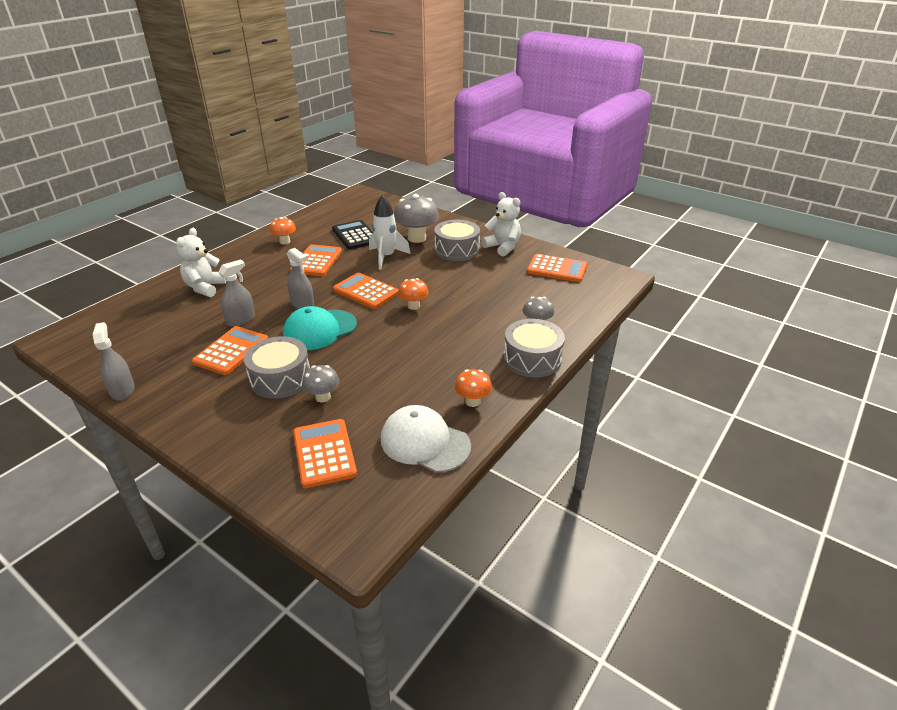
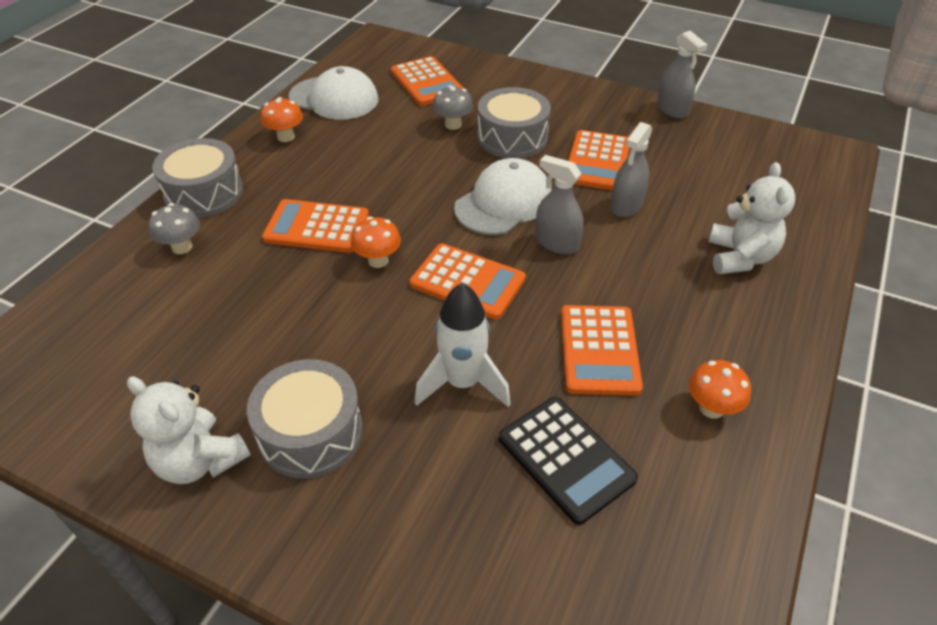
camera: 170 degrees right, 10 degrees up
turquoise cap [283,306,357,350] -> white cap [454,158,552,235]
grey mushroom [394,194,439,243] -> none
orange calculator [527,254,587,282] -> orange calculator moved to [262,199,369,253]

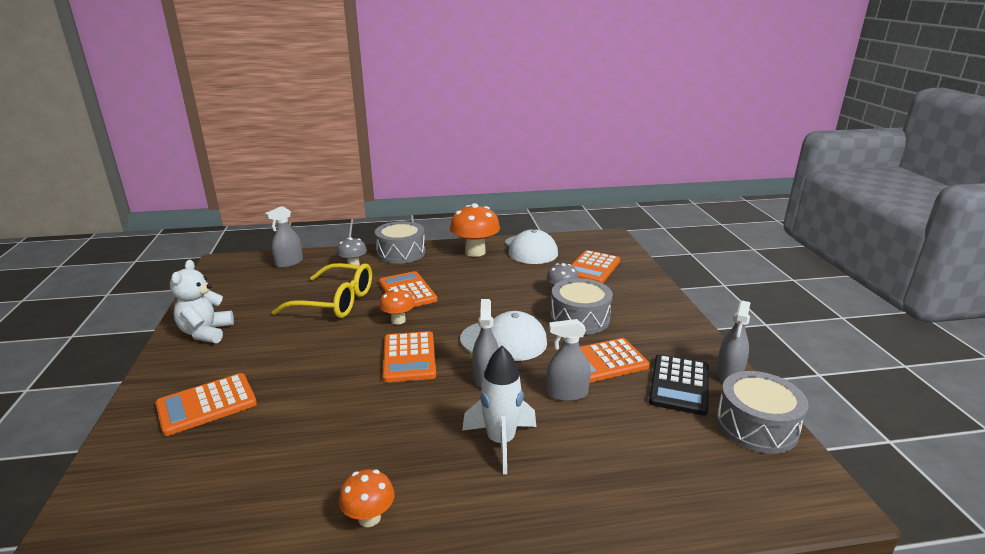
camera: 55 degrees right, 20 degrees down
grey drum [247,359,363,478] -> grey drum moved to [716,371,809,454]
orange mushroom [261,97,303,142] -> orange mushroom [450,203,500,257], size x1.77
white rocket [415,283,511,407] -> white rocket moved to [462,346,536,475]
black calculator [499,397,638,525] -> black calculator moved to [649,354,709,415]
orange calculator [561,305,643,396] -> orange calculator moved to [155,373,257,436]
white teddy bear [708,162,795,274] -> none
none -> grey spray bottle [265,206,303,268]
none -> yellow glasses [272,263,372,318]

